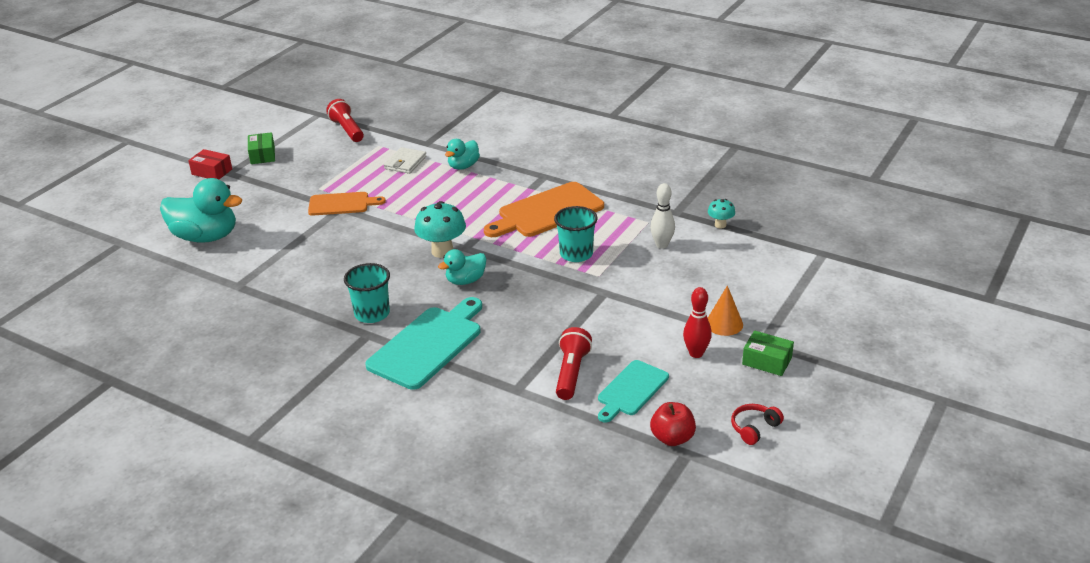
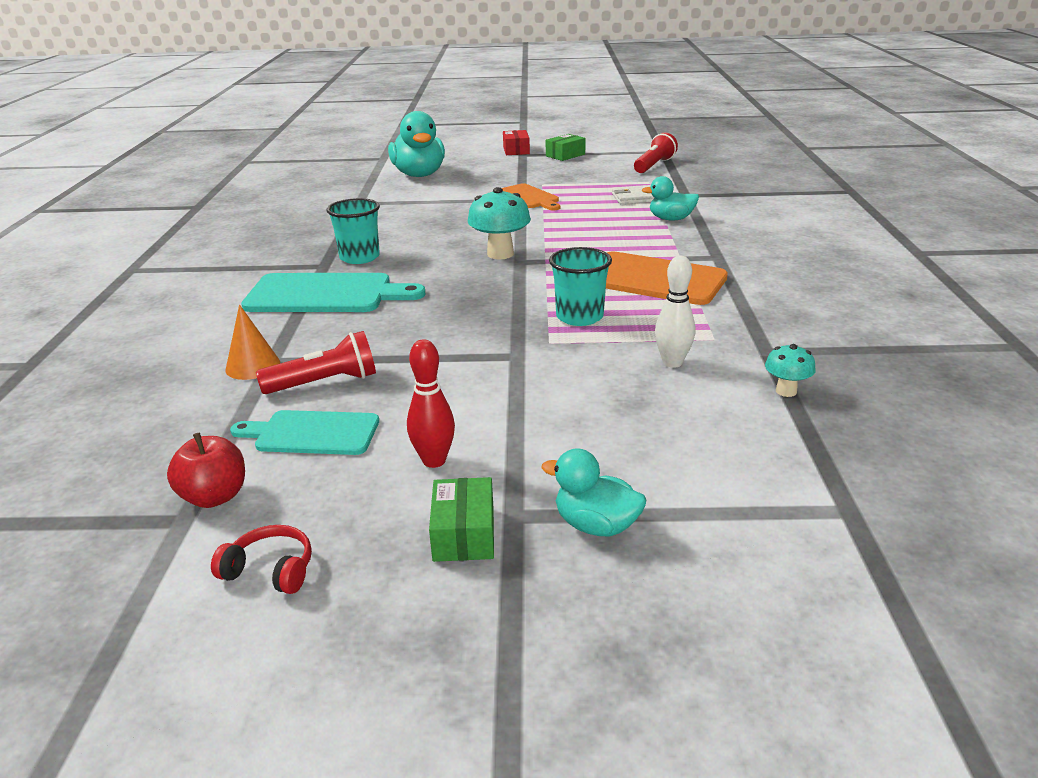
camera: 60 degrees right, 5 degrees down
turquoise duck [438,249,486,285] -> turquoise duck moved to [541,449,647,536]
orange cone [708,285,743,336] -> orange cone moved to [225,305,280,380]

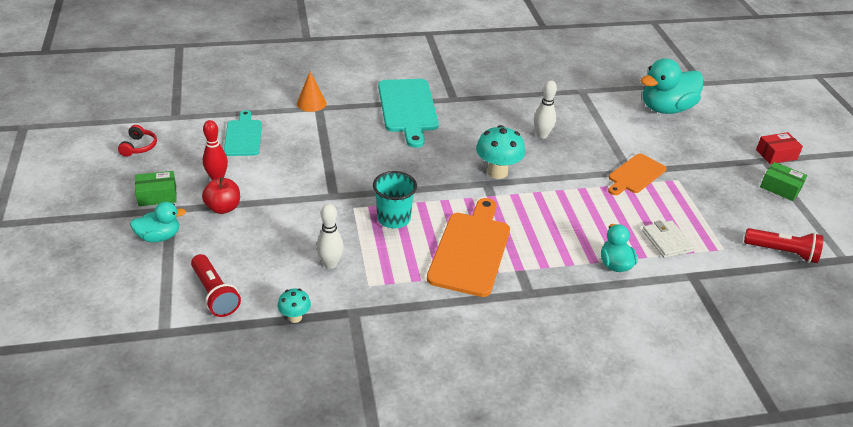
camera: 75 degrees right, 10 degrees up
red apple [167,432,245,508] -> red apple moved to [202,177,240,214]
red flashlight [256,331,376,394] -> red flashlight moved to [191,254,241,317]
turquoise cup [326,198,380,264] -> none
turquoise duck [541,449,647,536] -> turquoise duck turned 60 degrees clockwise [130,202,186,242]
none -> white bowling pin [534,80,557,139]

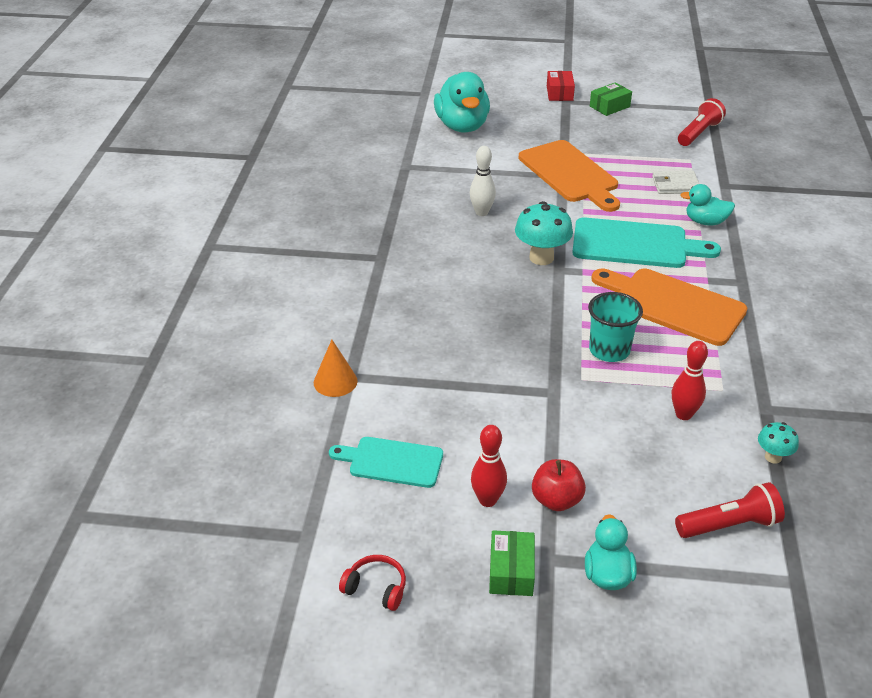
camera: 70 degrees left, 0 degrees up
white bowling pin [316,204,344,269] -> red bowling pin [672,341,708,420]
turquoise cutting board [378,79,439,148] -> turquoise cutting board moved to [572,218,721,268]
orange cutting board [608,153,666,195] -> orange cutting board [519,140,620,212], size x1.62

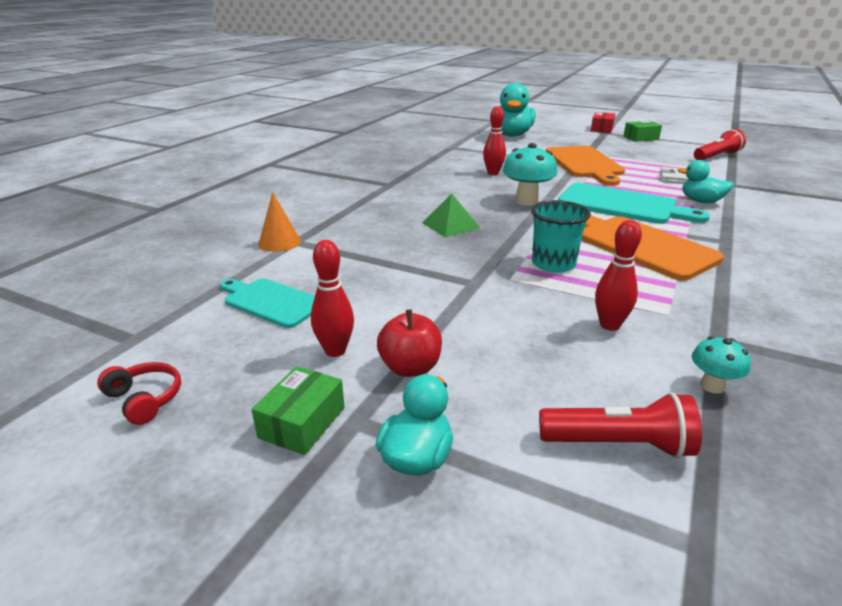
camera: 20 degrees right, 10 degrees down
white bowling pin [470,146,496,216] -> red bowling pin [483,106,506,175]
none -> green pyramid [422,193,480,237]

